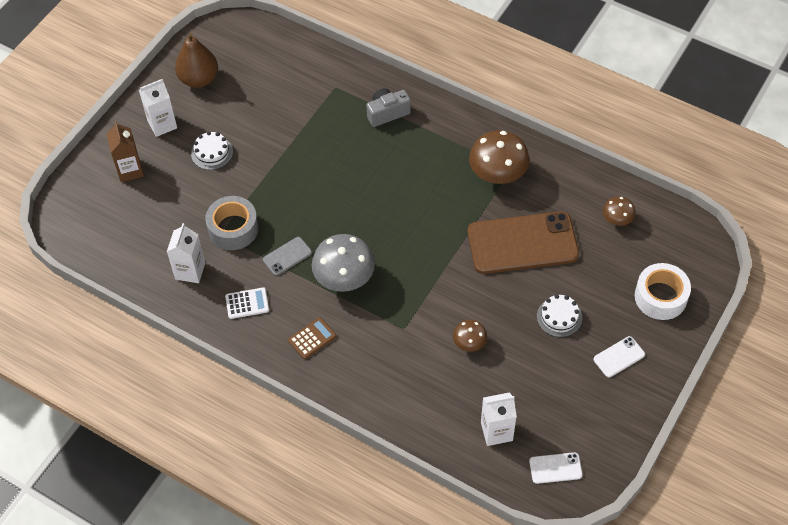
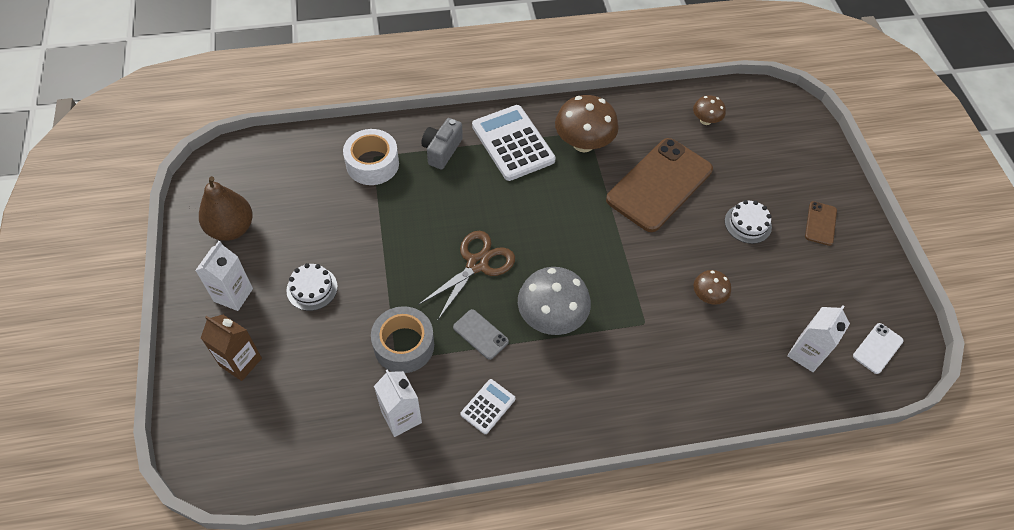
camera: 45 degrees left, 0 degrees up
grey phone [263,237,312,276] -> grey phone turned 60 degrees counterclockwise [453,309,509,360]
brown calculator [288,317,336,359] -> none
white phone [593,336,645,377] -> brown phone [805,201,837,246]
white tape [635,263,691,320] -> white tape moved to [343,129,399,185]
none -> brown scissors [418,231,515,320]
none -> white calculator [472,105,556,181]

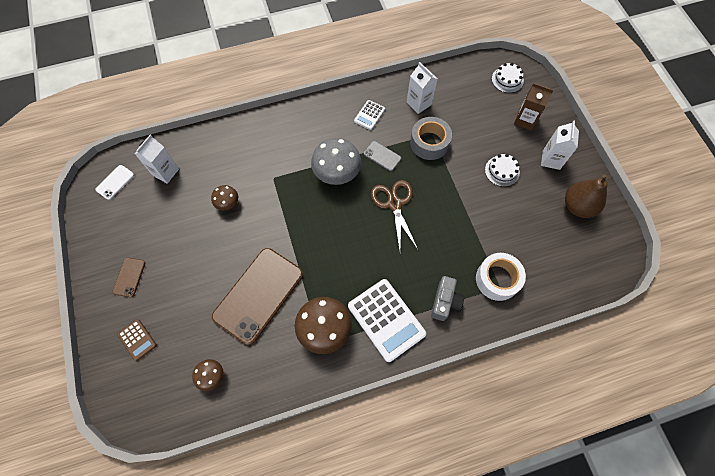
camera: 175 degrees right, 10 degrees up
brown scissors [418,231,515,320] -> brown scissors turned 135 degrees clockwise [371,180,418,250]
white cake [725,200,772,244] -> white cake moved to [492,63,524,93]
none -> brown calculator [117,319,157,361]

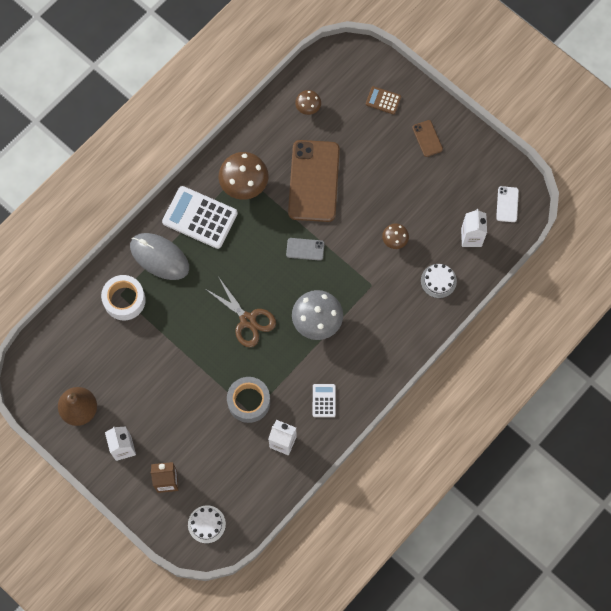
camera: 150 degrees right, 5 degrees up
grey phone [364,141,401,171] -> grey phone moved to [286,238,324,261]
grey camera [431,276,464,321] -> grey mouse [130,233,189,280]
white cake [485,154,520,187] -> white cake moved to [421,264,457,298]

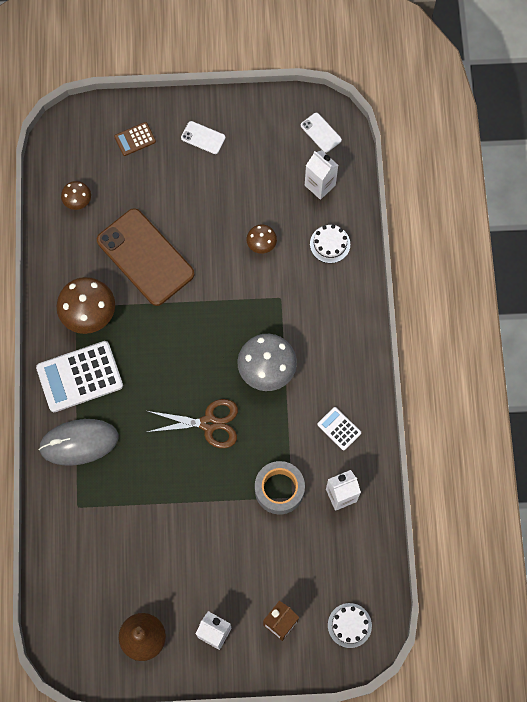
camera: 45 degrees left, 0 degrees up
white tape [101,275,146,320] -> none
grey phone [286,238,324,261] -> none
brown phone [412,120,443,157] -> white phone [181,121,225,154]

